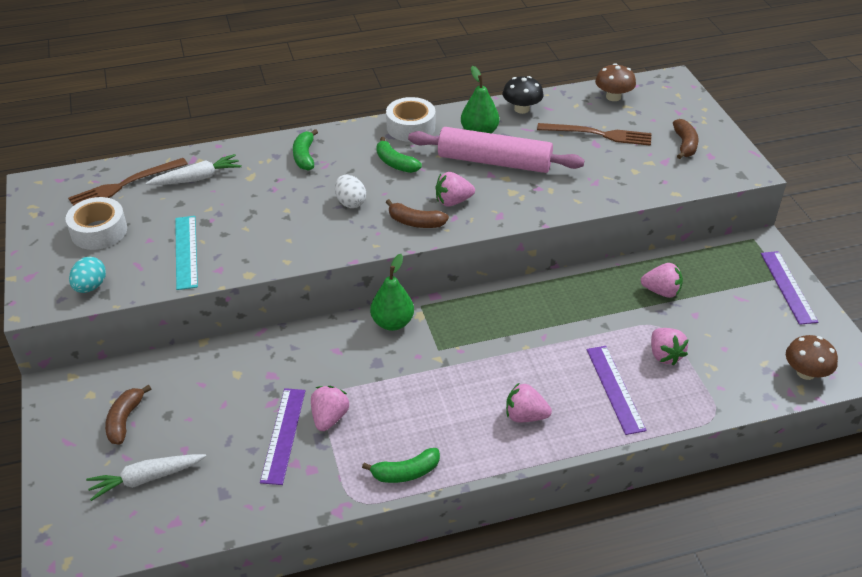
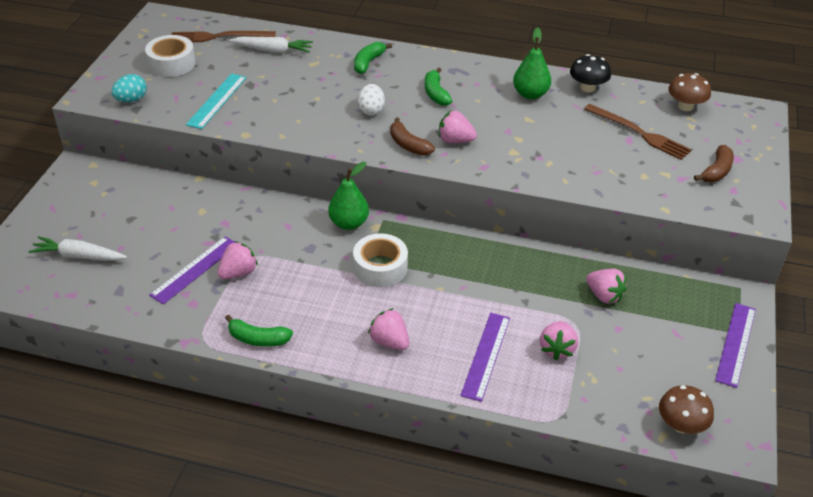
camera: 30 degrees right, 0 degrees up
brown banana [105,385,151,445] -> none
white tape [386,97,435,142] -> white tape moved to [353,233,408,287]
pink rolling pin [408,127,585,173] -> none

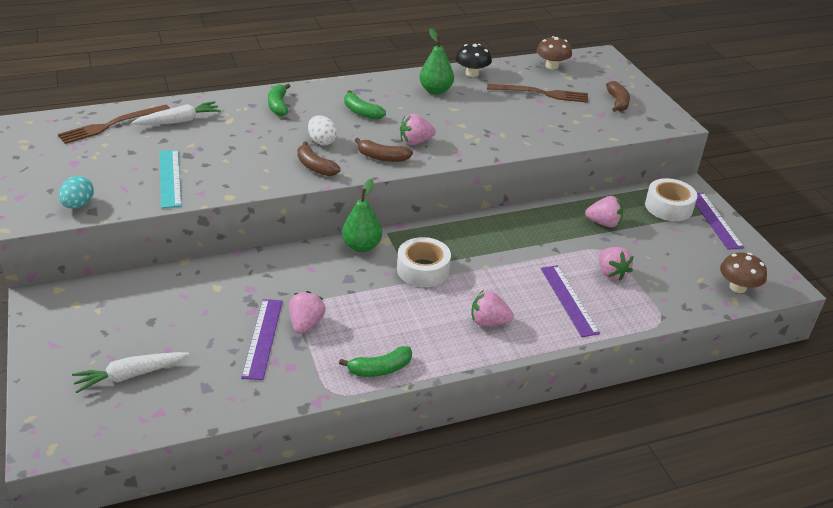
camera: 35 degrees left, 5 degrees down
white tape [145,35,196,77] -> white tape moved to [645,178,697,221]
none -> brown banana [297,141,341,176]

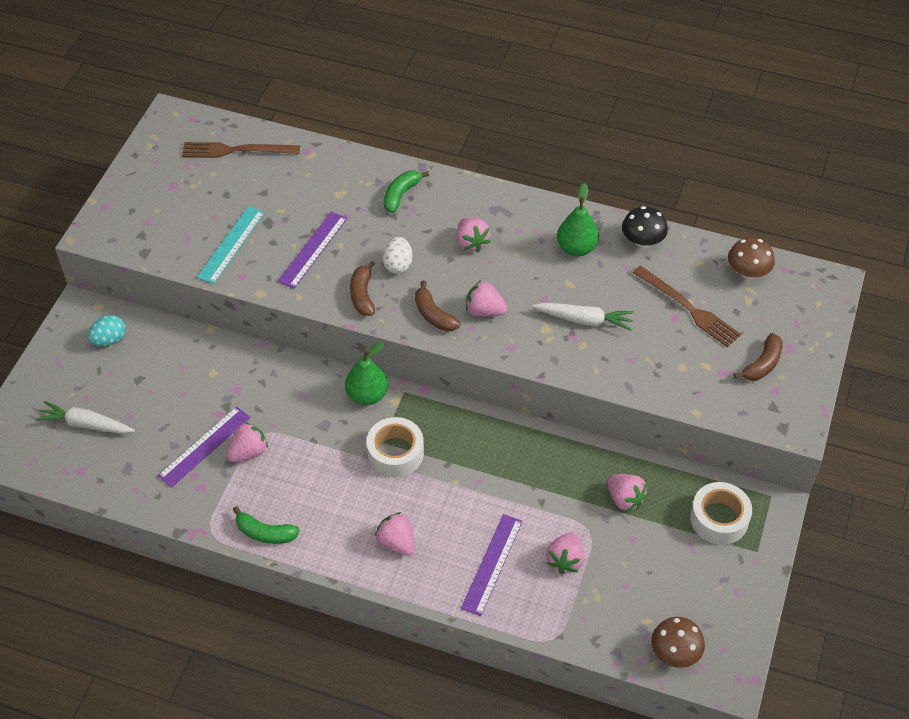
camera: 40 degrees right, 15 degrees up
turquoise egg [59,176,94,209] -> turquoise egg moved to [88,315,126,346]
white carrot [131,101,221,125] -> white carrot moved to [532,303,634,331]
green banana [344,90,386,120] -> pink strawberry [457,218,491,252]
purple ruler [695,193,744,250] -> purple ruler moved to [278,212,347,289]

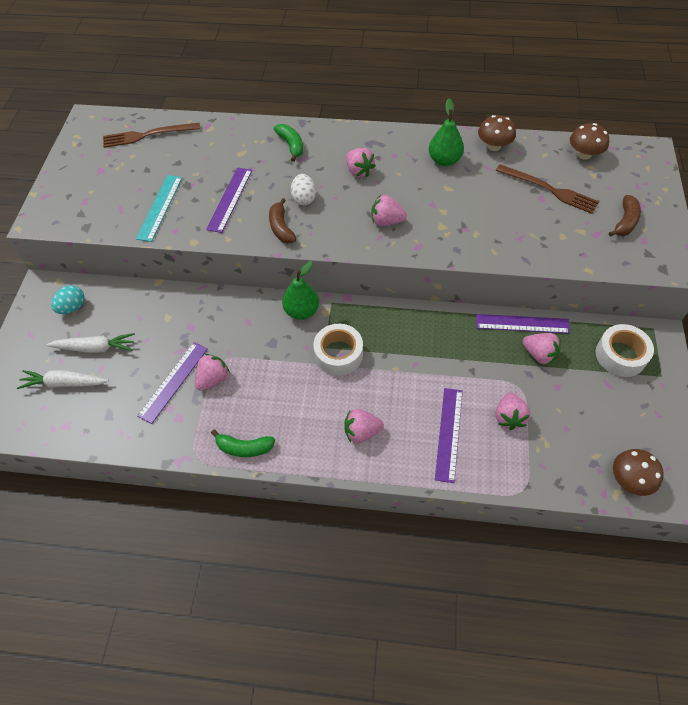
camera: 10 degrees left, 5 degrees up
pink strawberry [375,512,415,556] -> pink strawberry turned 45 degrees counterclockwise [344,409,384,443]
green banana [384,170,429,213] -> green banana turned 135 degrees clockwise [274,124,303,162]
brown banana [415,281,461,332] -> none
white carrot [532,303,634,331] -> white carrot moved to [46,333,135,353]
black mushroom [622,206,668,248] -> brown mushroom [478,115,516,151]
none -> purple ruler [476,314,570,334]

